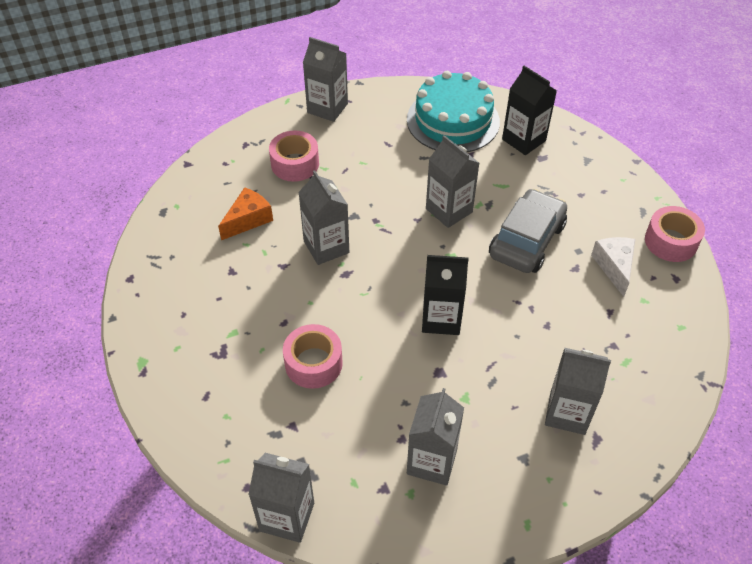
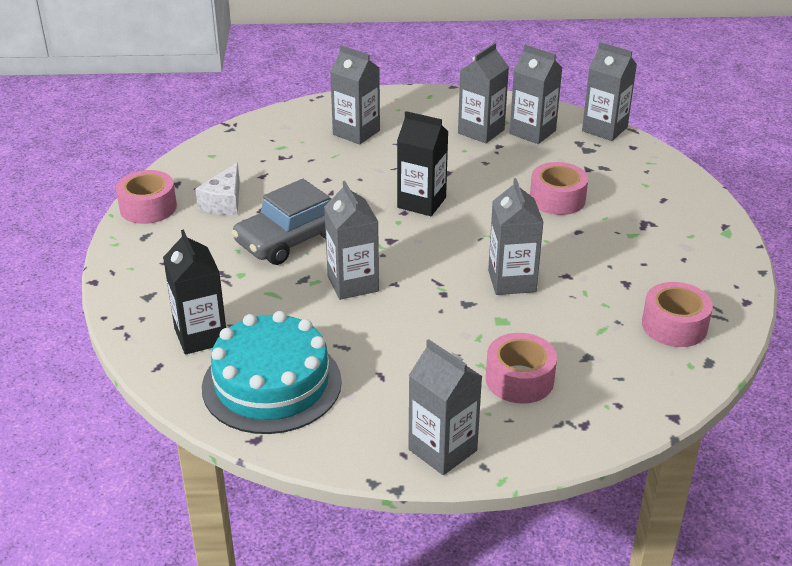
camera: 160 degrees left, 15 degrees down
orange cheese [218,187,273,240] -> none
none -> grey carton [510,45,562,144]
none -> pink tape [642,282,713,347]

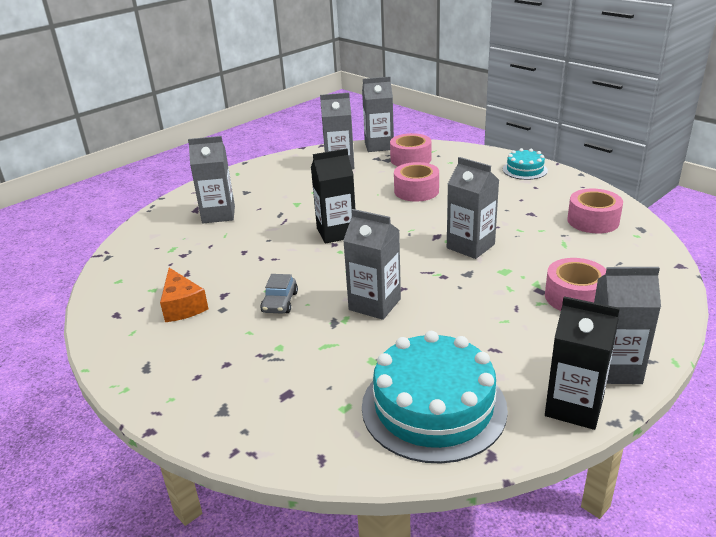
camera: 40 degrees left, 5 degrees down
pink tape [116,170,177,224] -> pink tape moved to [390,133,432,166]
black carton [163,229,226,355] -> black carton moved to [545,296,620,430]
white cheese [195,162,240,215] -> orange cheese [160,268,209,322]
grey car [232,179,331,265] -> grey car [260,274,298,314], size x0.49
grey carton [458,43,509,143] -> none
none -> turquoise cake [503,148,548,180]

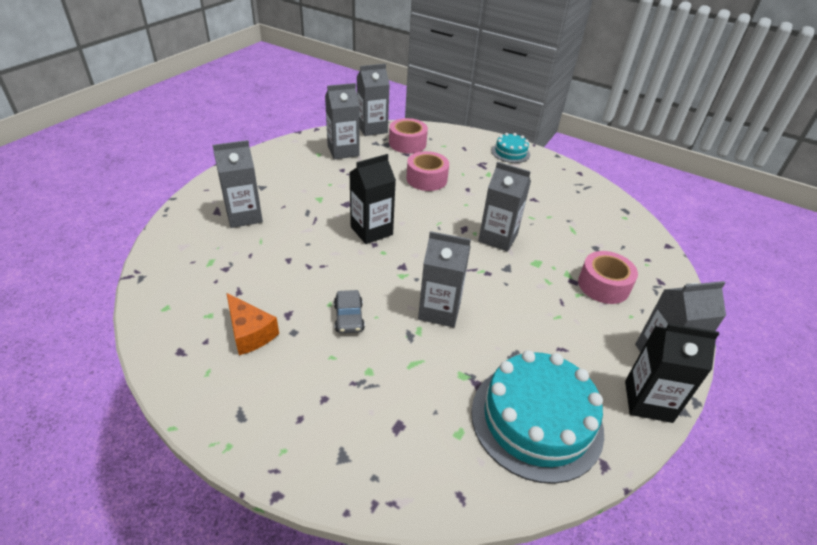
camera: 20 degrees left, 10 degrees up
pink tape [567,188,623,234] -> none

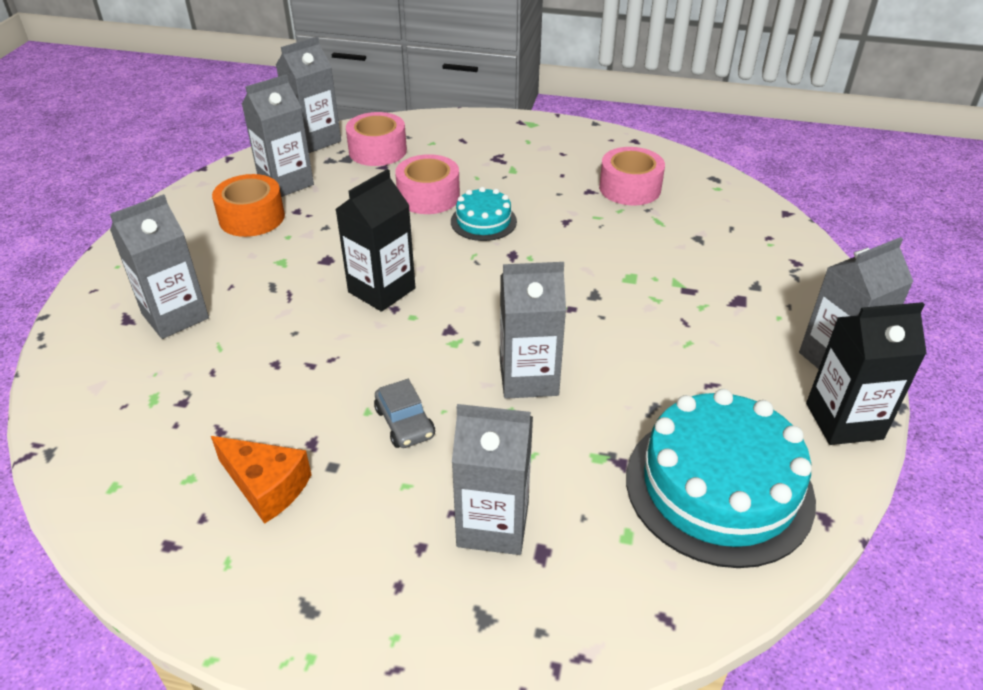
camera: 15 degrees left, 0 degrees up
grey carton [478,162,531,252] -> grey carton moved to [452,404,533,555]
turquoise cake [492,133,530,163] -> turquoise cake moved to [451,187,517,241]
pink tape [578,251,638,304] -> pink tape moved to [599,147,665,206]
none -> orange tape [212,174,285,237]

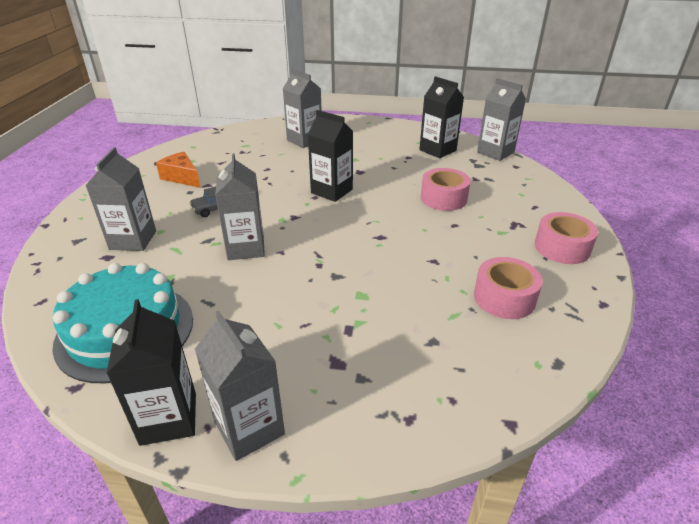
camera: 85 degrees right, 5 degrees down
orange cheese [211,436,312,524] -> orange cheese turned 105 degrees clockwise [156,152,201,188]
orange tape [212,174,285,237] -> none
grey carton [242,74,314,197] -> black carton [419,76,464,158]
pink tape [346,112,407,166] -> pink tape moved to [535,212,598,264]
turquoise cake [451,187,517,241] -> none

